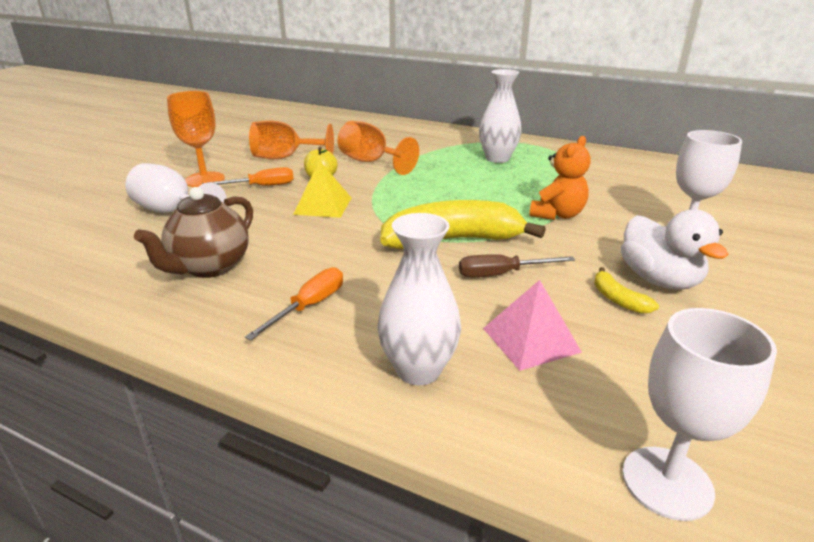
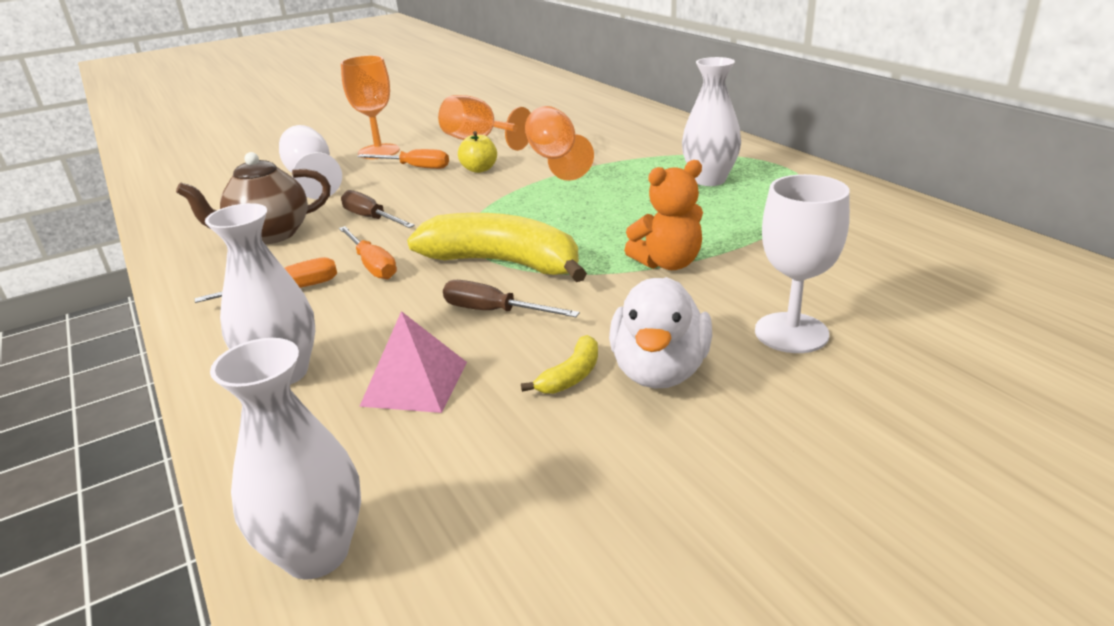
camera: 35 degrees right, 0 degrees up
yellow pyramid [293,160,351,218] -> none
yellow banana [594,267,659,314] -> yellow banana turned 150 degrees counterclockwise [521,335,598,394]
white goblet [622,308,777,521] -> white vase [210,338,361,580]
none -> orange screwdriver [339,226,397,279]
none -> brown screwdriver [341,190,415,228]

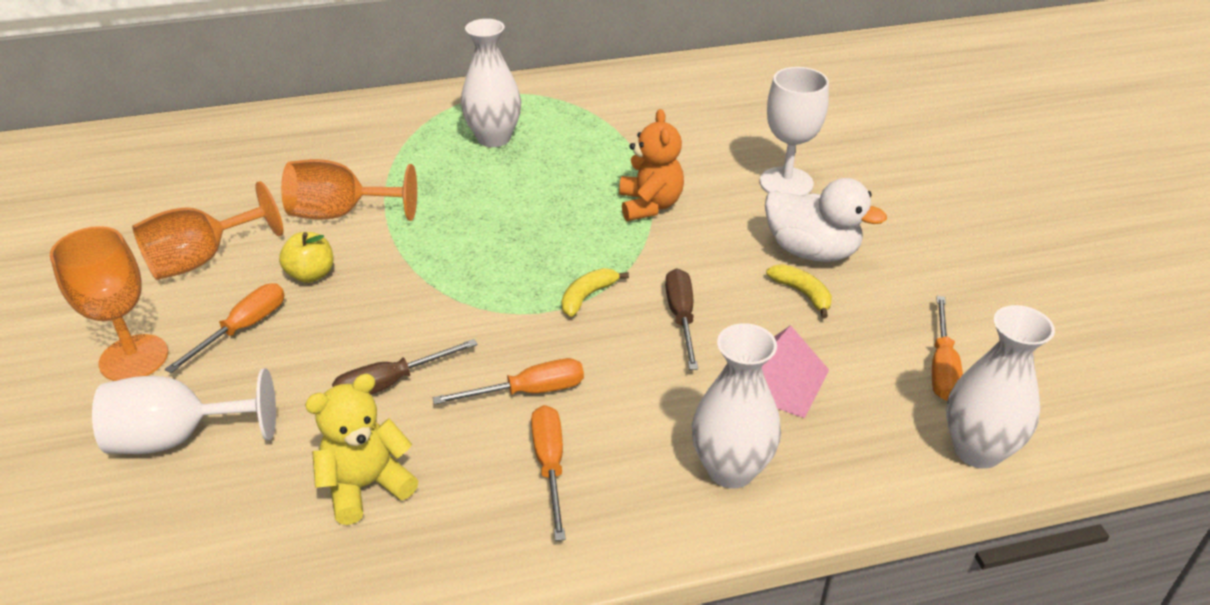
camera: 75 degrees left, 10 degrees up
brown teapot [176,152,331,244] -> yellow teddy bear [305,374,418,525]
yellow banana [407,213,587,282] -> yellow banana [561,268,629,317], size x0.42
brown screwdriver [443,280,580,317] -> brown screwdriver turned 135 degrees clockwise [665,268,698,370]
none -> orange screwdriver [932,296,963,401]

